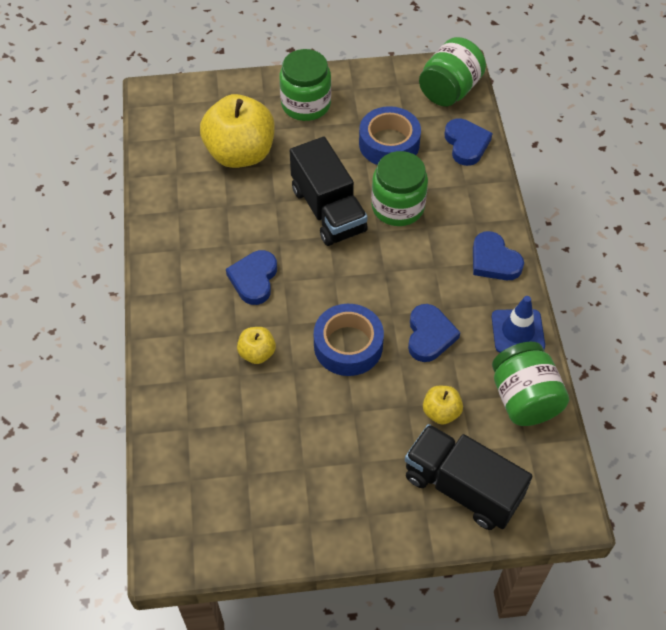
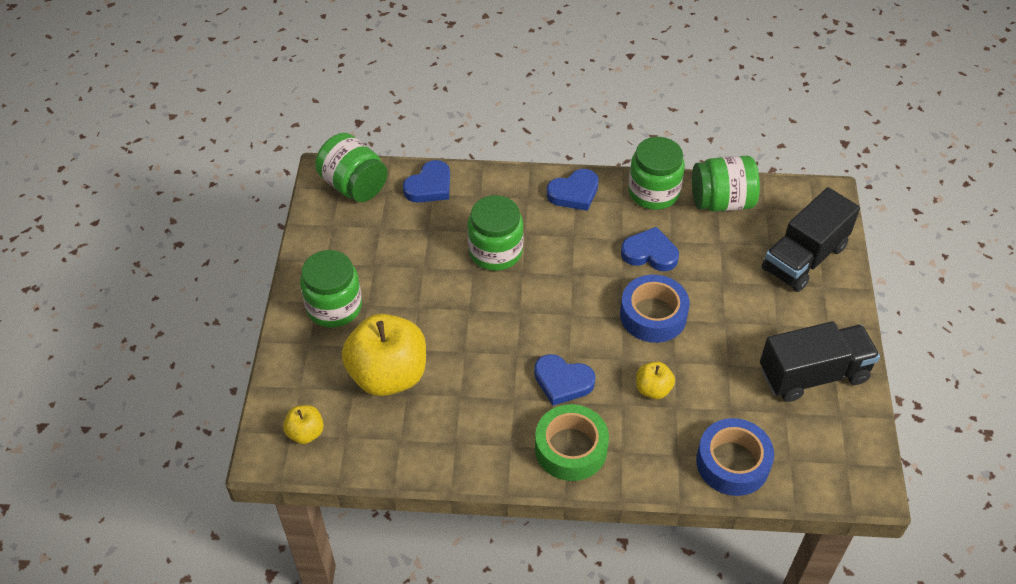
camera: 80 degrees left, 5 degrees down
black truck [290,137,368,246] -> black truck moved to [760,321,880,402]
blue tape [359,106,421,165] -> blue tape moved to [696,418,774,496]
yellow apple [423,386,463,425] -> yellow apple moved to [283,405,324,444]
blue heart [445,118,493,166] -> blue heart turned 135 degrees clockwise [403,160,450,203]
blue traffic cone [492,296,545,353] -> green jar [628,137,685,210]
none -> green tape [535,404,609,481]

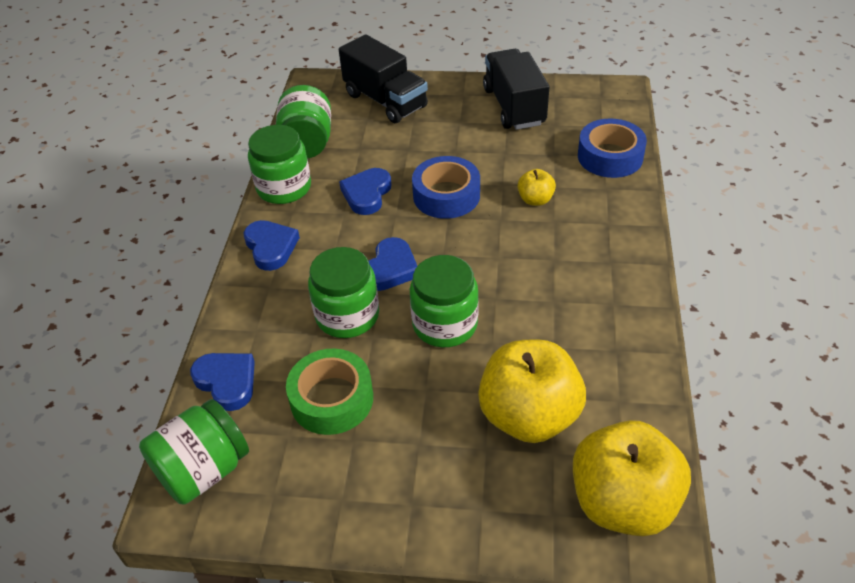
camera: 85 degrees left, 5 degrees down
yellow apple [283,405,324,444] -> yellow apple [573,420,691,536], size x2.17
green jar [300,250,362,328] -> green jar moved to [410,255,479,347]
blue heart [534,354,595,406] -> blue heart moved to [369,237,417,291]
green tape [535,404,609,481] -> green tape moved to [286,348,373,435]

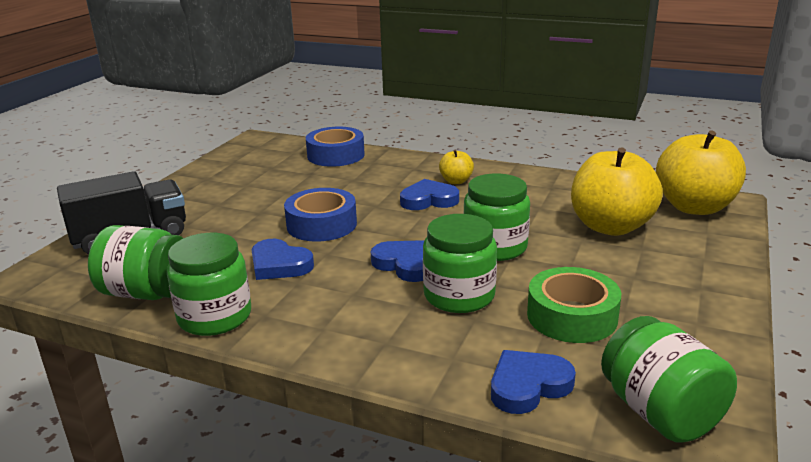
camera: 75 degrees left, 20 degrees down
blue heart [243,220,300,271] -> blue heart moved to [400,179,459,210]
black truck [483,49,549,130] -> none
yellow apple [518,169,556,206] -> yellow apple moved to [439,150,474,184]

